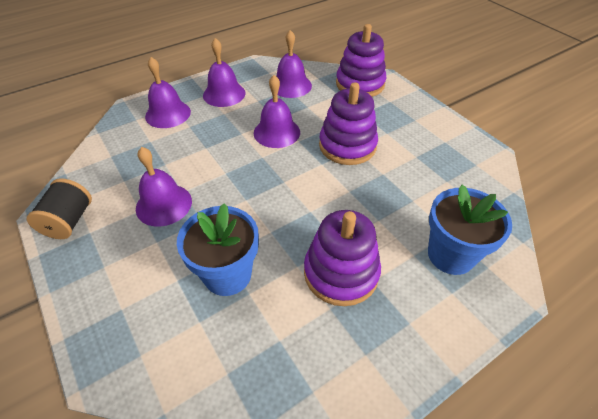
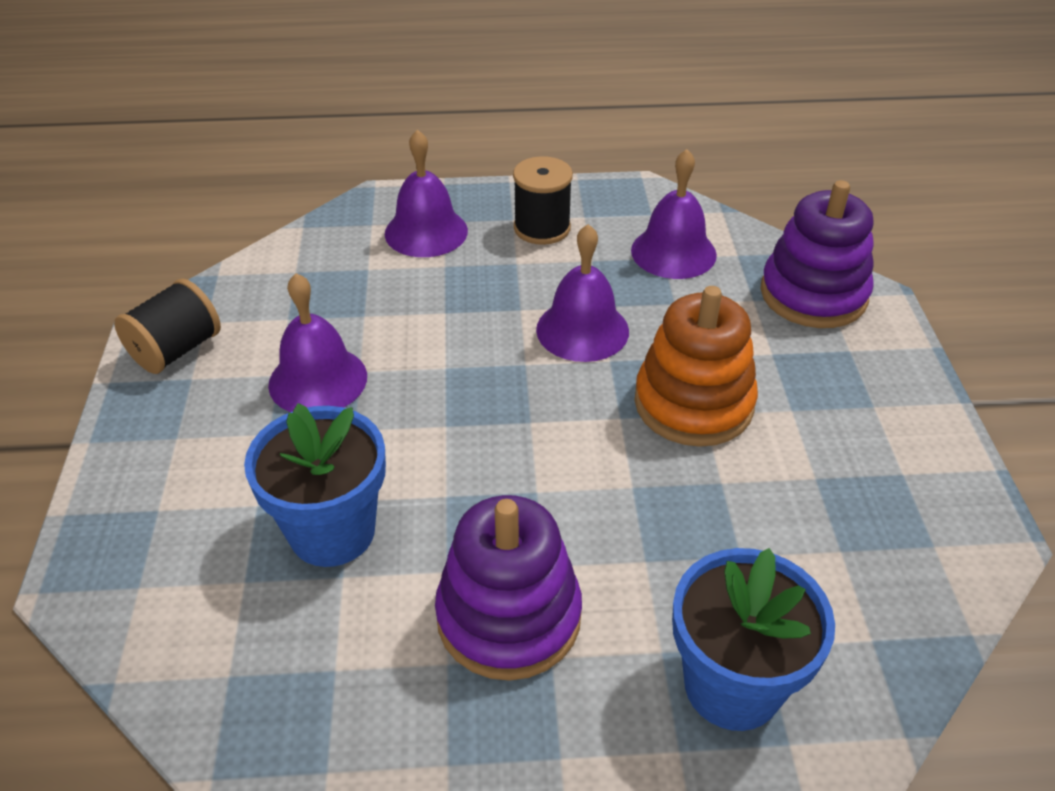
camera: 30 degrees right, 5 degrees down
purple bell [203,38,246,107] -> black spool [513,156,573,245]
purple stacking toy [319,82,378,165] -> orange stacking toy [634,286,758,447]

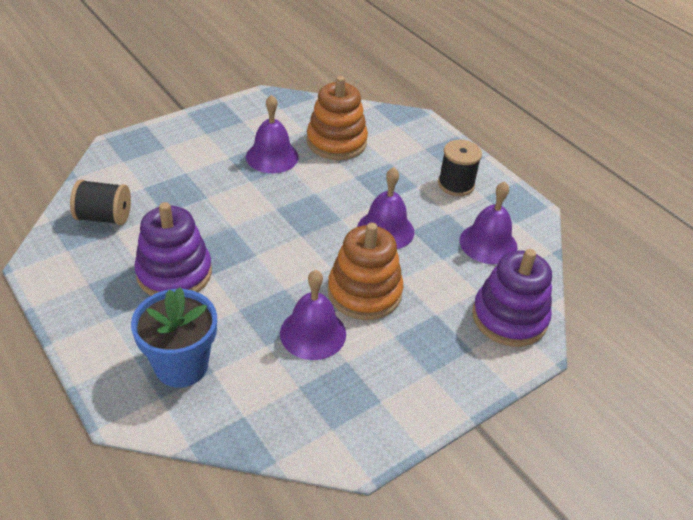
camera: 55 degrees right, 0 degrees up
black spool [114,278,221,374] -> black spool moved to [70,179,131,225]
blue flower pot [244,403,386,567] -> none
purple bell [385,129,468,257] -> purple bell moved to [280,270,346,360]
none -> orange stacking toy [307,76,368,160]

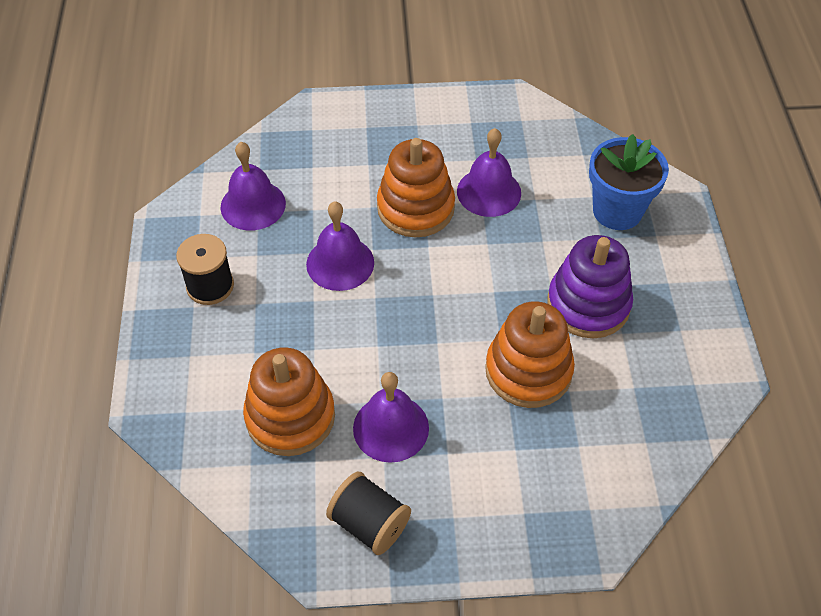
camera: 145 degrees left, 10 degrees up
black spool [70,179,131,225] -> black spool moved to [326,472,411,555]
purple stacking toy [472,249,552,347] -> none
none -> orange stacking toy [485,301,575,408]

